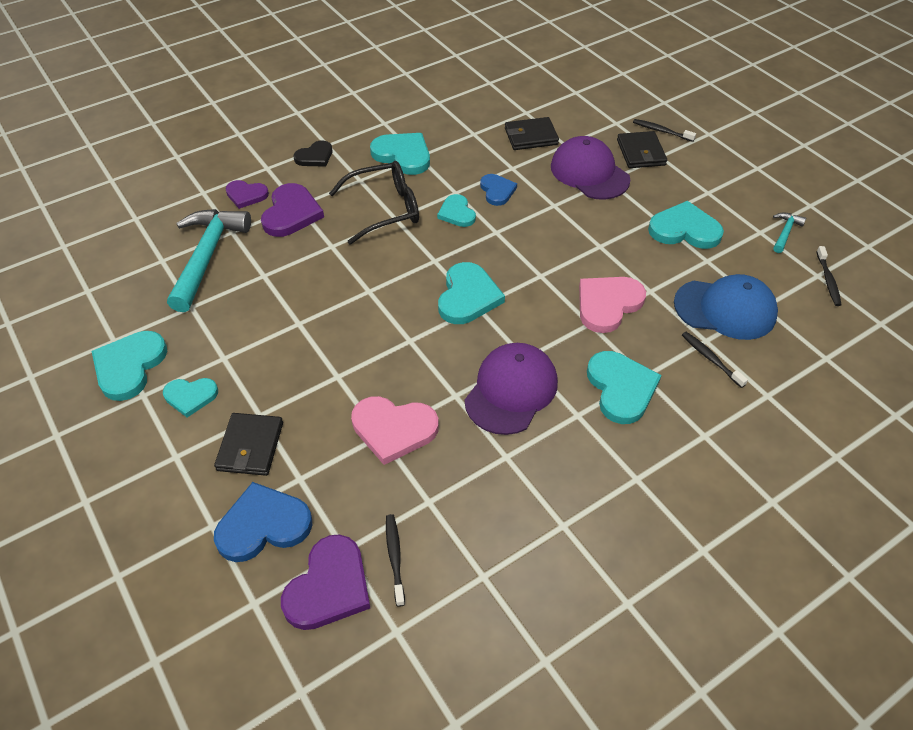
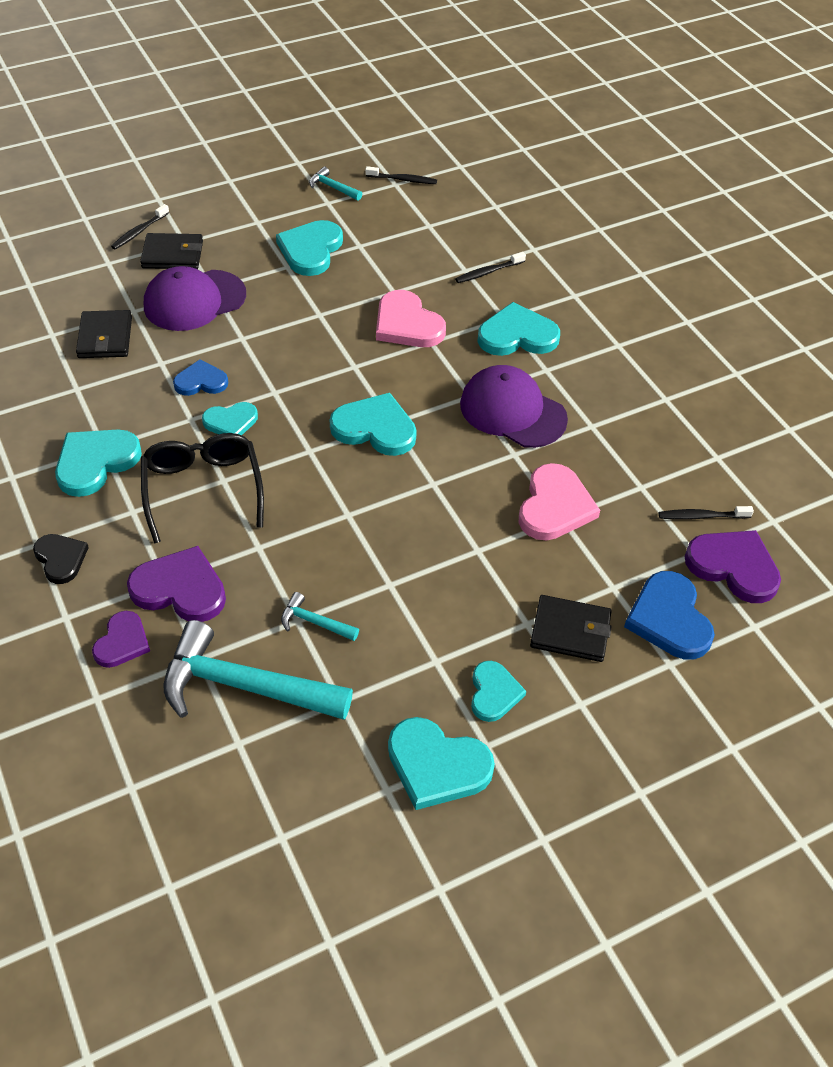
camera: 85 degrees left, 0 degrees up
blue cap [674,274,778,340] -> none
none -> turquoise hammer [281,592,359,641]

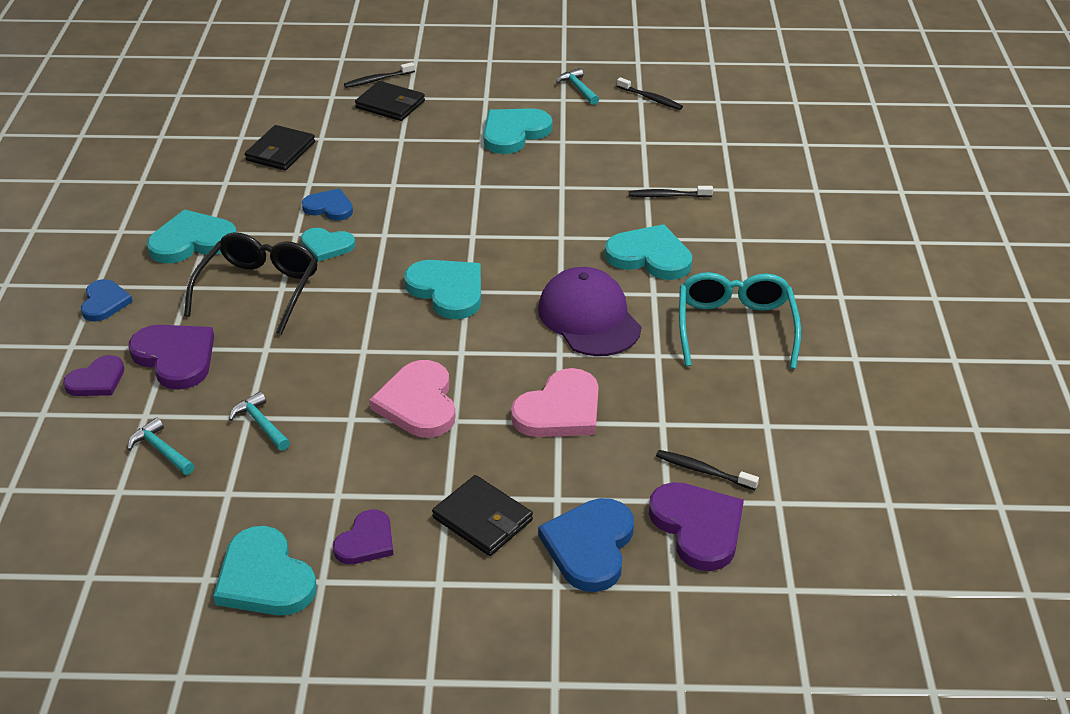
camera: 30 degrees right, 10 degrees down
black heart [33,534,89,584] -> blue heart [81,279,133,322]
purple cap [144,266,246,331] -> none
turquoise hammer [164,620,353,720] -> turquoise hammer [128,418,195,475], size x0.44
pink heart [376,290,446,347] -> pink heart moved to [369,360,456,438]
turquoise heart [471,661,526,722] -> purple heart [333,510,393,564]
none -> turquoise glasses [679,272,801,369]

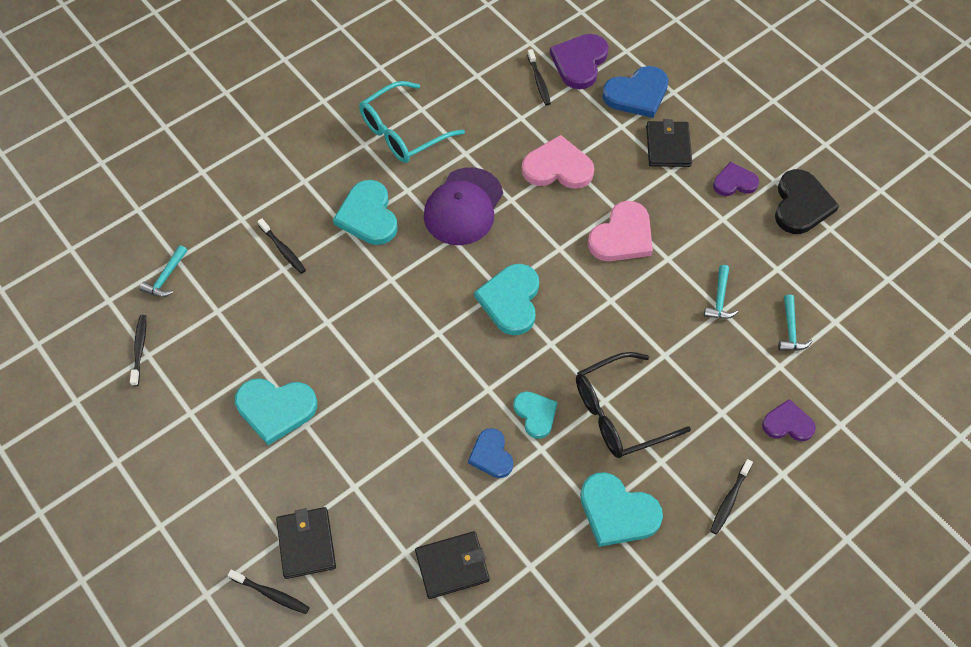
camera: 130 degrees left, 20 degrees up
blue heart [81,279,133,322] -> black toothbrush [710,459,753,535]
purple heart [129,325,214,390] -> none
turquoise heart [213,526,317,615] -> black heart [775,169,839,234]
turquoise hammer [556,68,599,105] -> turquoise hammer moved to [139,245,187,297]

